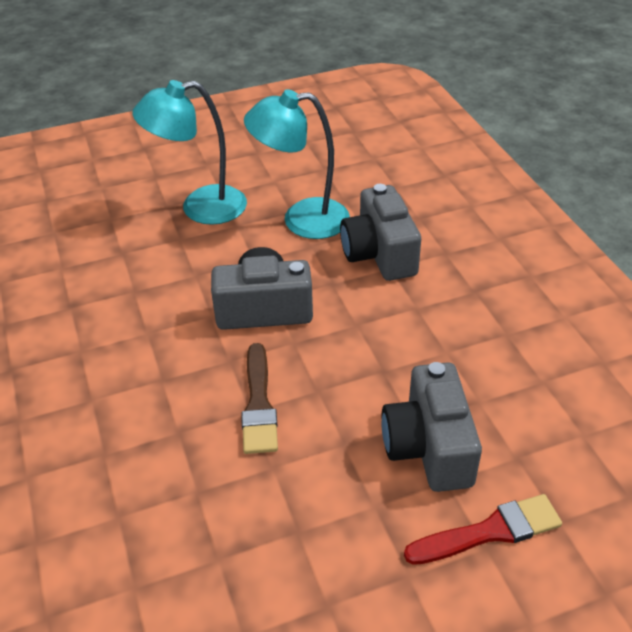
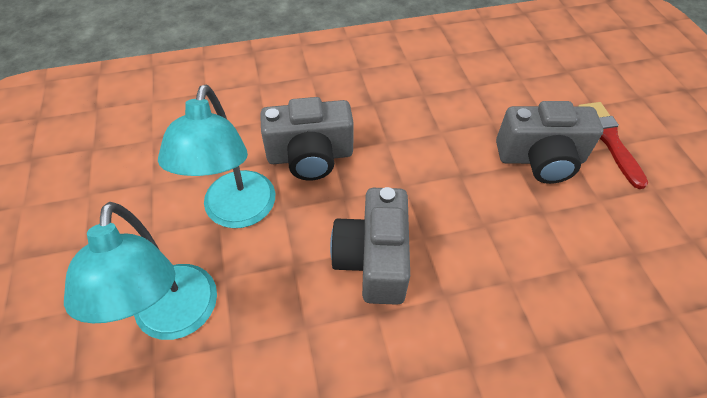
camera: 85 degrees left, 10 degrees up
brown brush [241,343,278,454] -> none

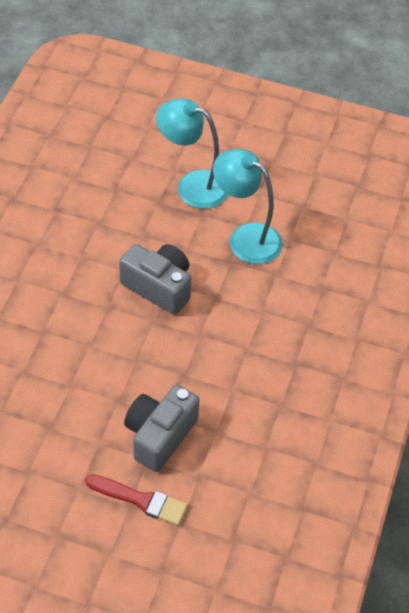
camera: 120 degrees right, 0 degrees up
grey camera [260,97,354,181] -> none

